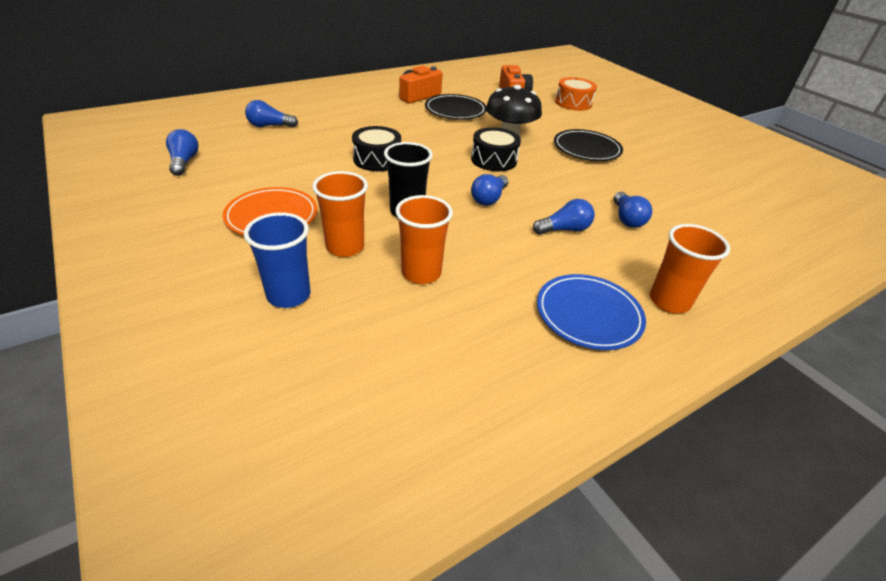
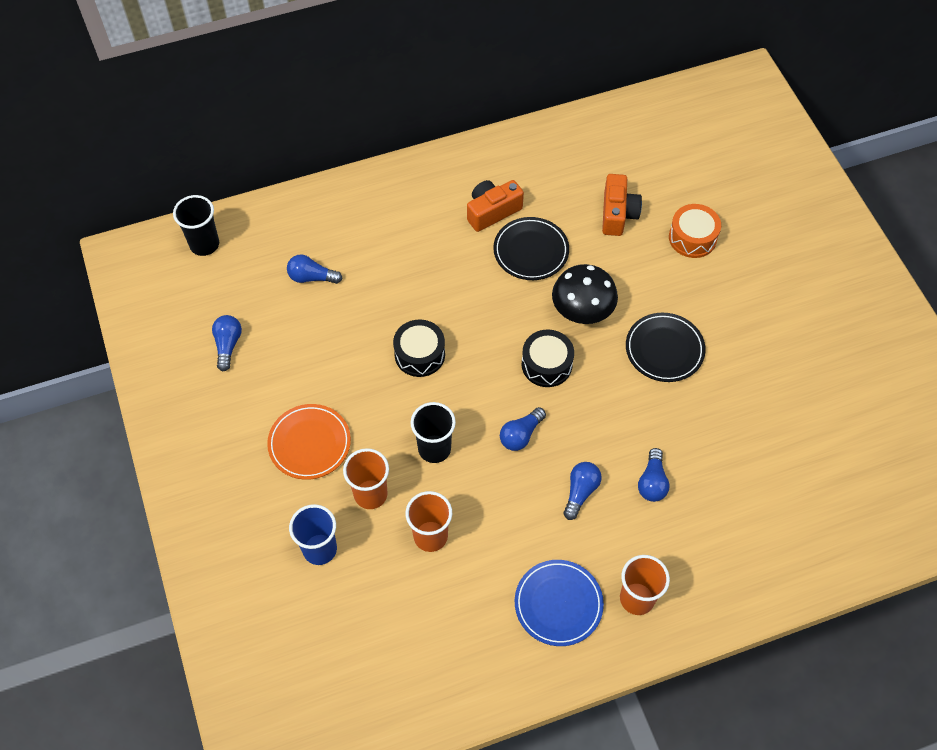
camera: 15 degrees right, 20 degrees up
blue light bulb [533,199,595,235] -> blue light bulb turned 60 degrees counterclockwise [563,462,602,520]
none -> black cup [173,195,219,256]

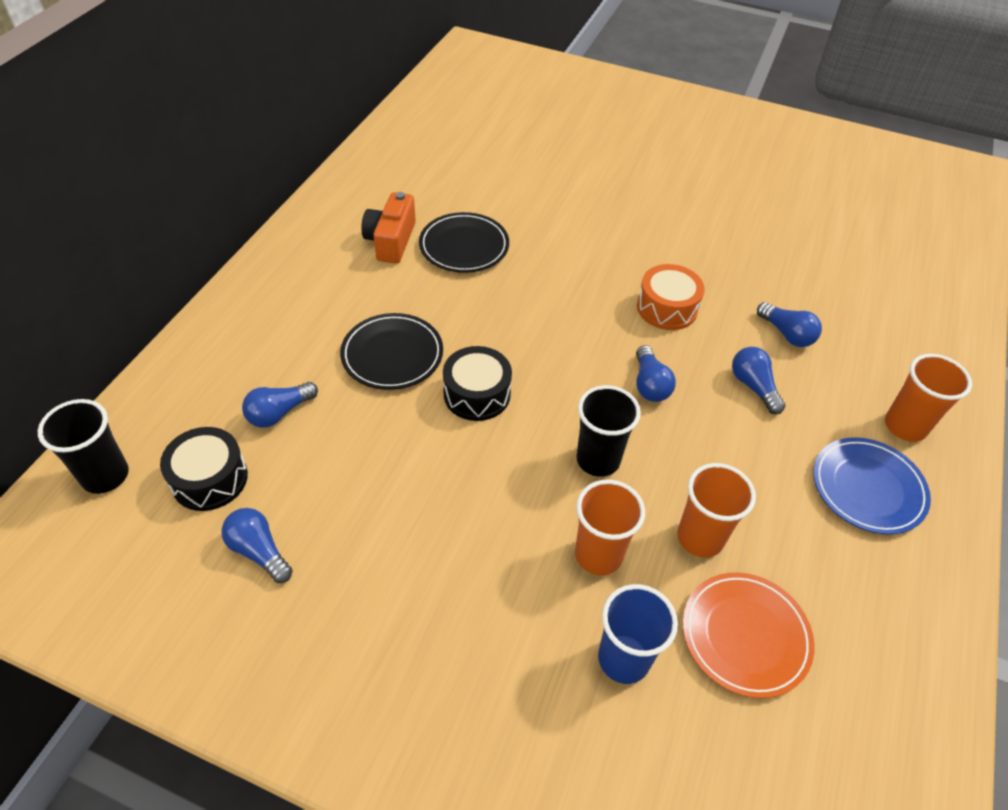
camera: 50 degrees left, 10 degrees down
orange plate [267,404,351,480] -> orange plate moved to [683,572,815,698]
black drum [522,330,574,387] -> black drum moved to [160,427,248,511]
black mushroom [552,264,618,324] -> none
orange camera [602,174,642,236] -> none
black plate [626,313,706,382] -> black plate moved to [340,313,443,390]
orange drum [669,204,721,258] -> orange drum moved to [637,264,705,330]

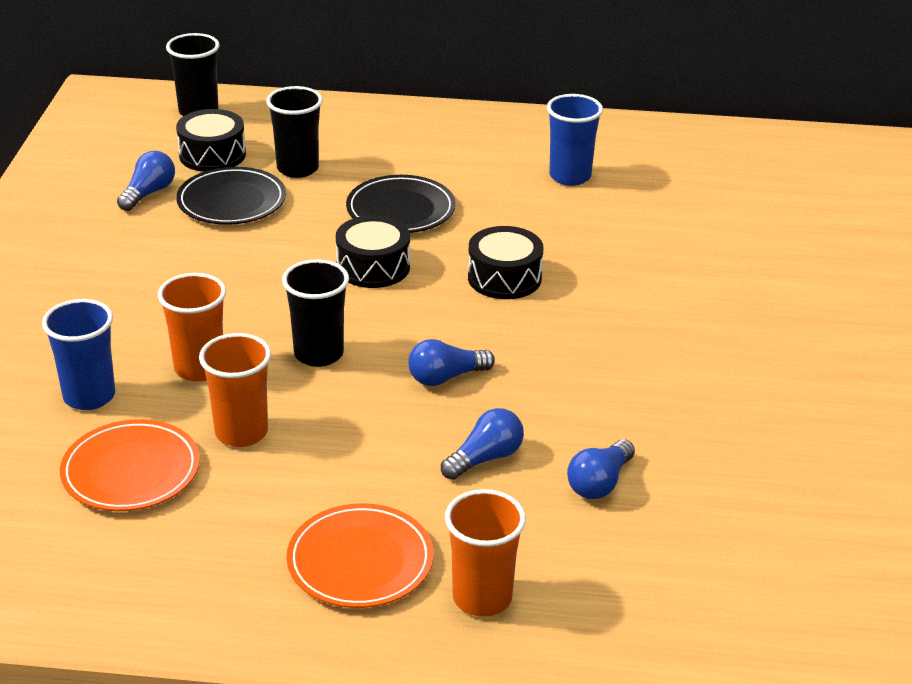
camera: 75 degrees right, 15 degrees down
blue light bulb [242,382,318,428] -> black cup [266,86,323,178]
orange camera [361,192,416,264] -> blue cup [547,94,603,186]
black plate [419,212,509,273] -> black plate moved to [176,167,286,225]
orange drum [637,264,705,330] -> none
blue plate [813,437,931,534] -> orange plate [287,503,434,608]
none -> black drum [468,226,543,299]

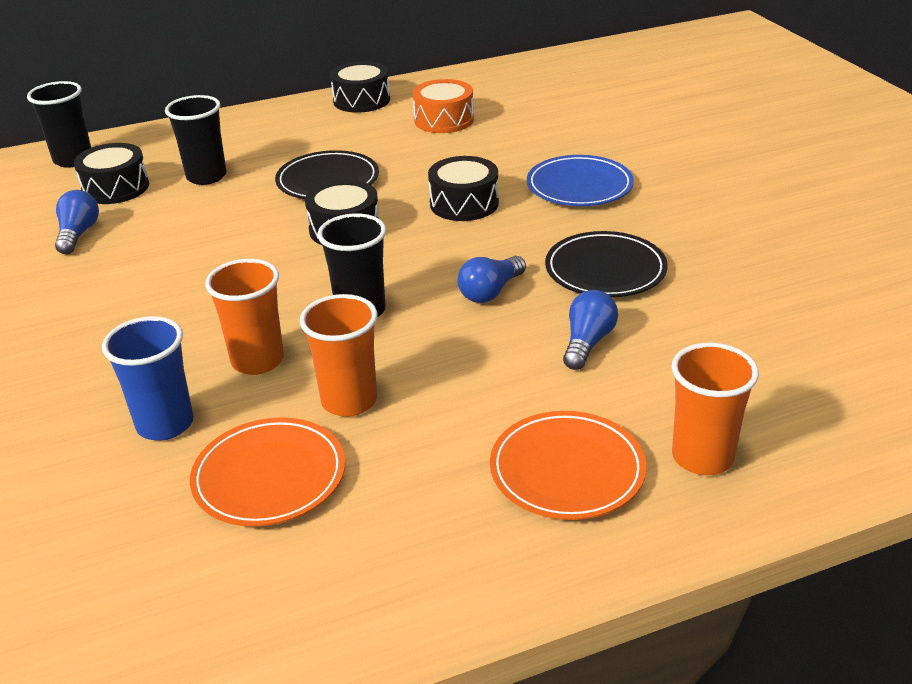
camera: 25 degrees left, 0 degrees up
black plate [176,167,286,225] -> black plate moved to [545,231,668,297]
blue cup [547,94,603,186] -> orange drum [412,79,474,133]
blue light bulb [567,439,635,499] -> none
none -> black drum [330,61,390,113]
none -> blue plate [527,155,634,206]

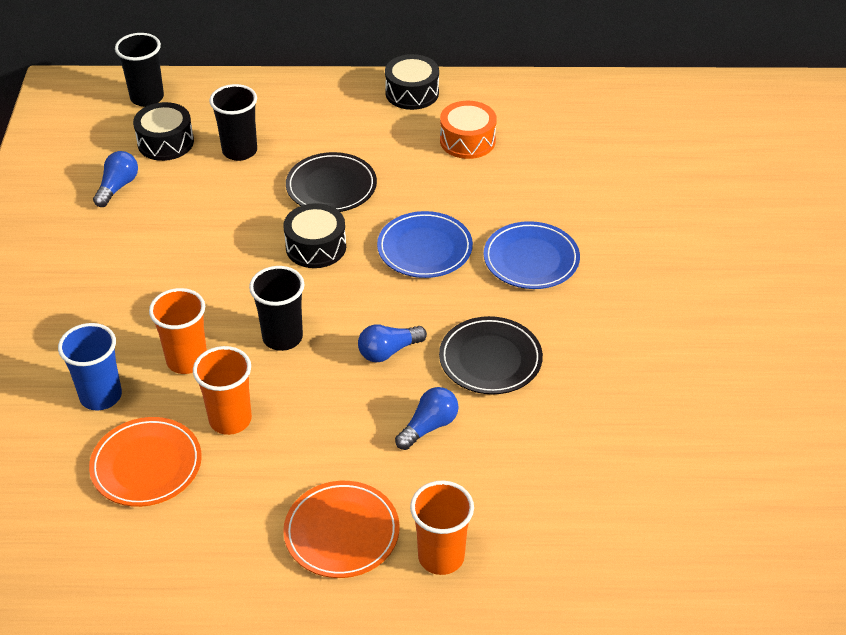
camera: 20 degrees right, 10 degrees up
black drum [428,156,499,221] -> blue plate [377,211,473,278]

